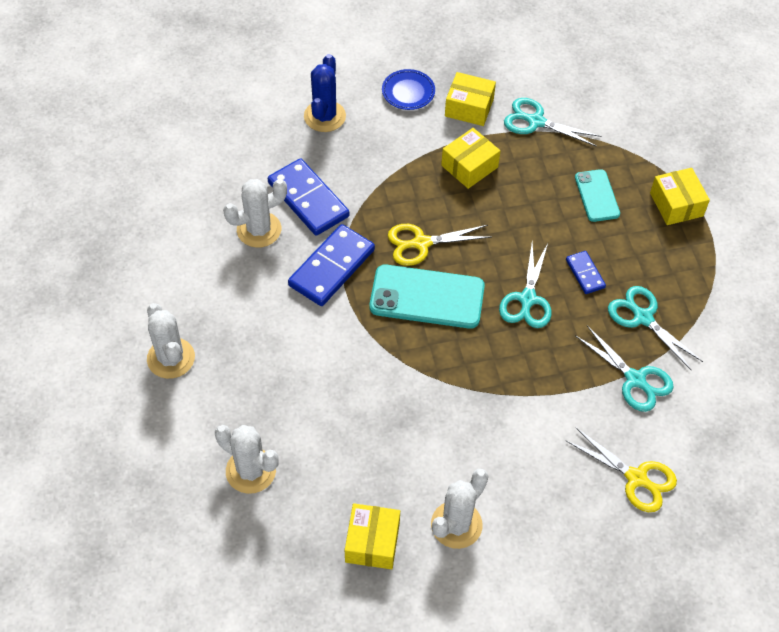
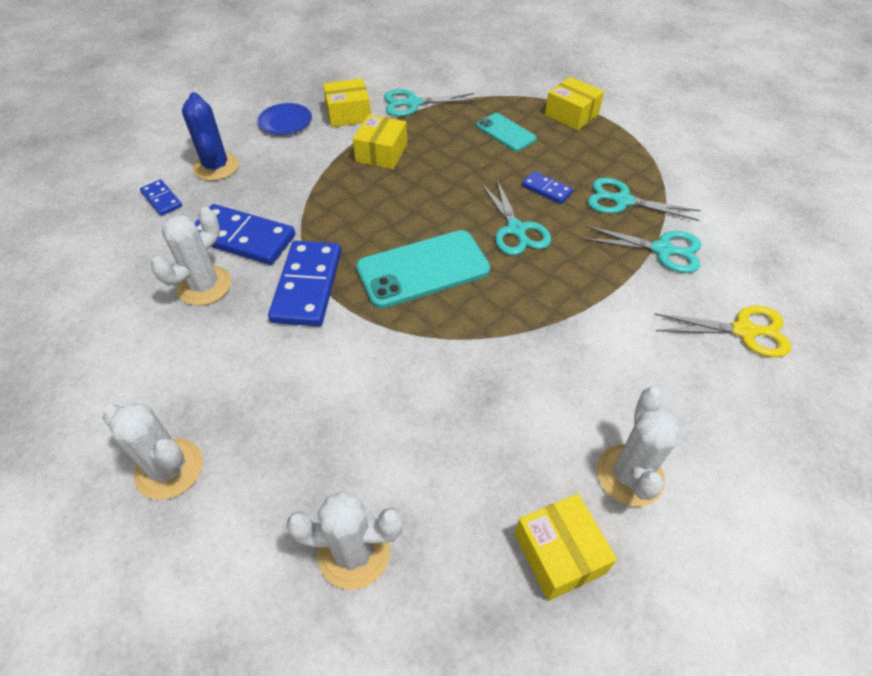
camera: 30 degrees left, 5 degrees down
yellow scissors [388,224,491,266] -> none
none -> blue domino [140,179,182,216]

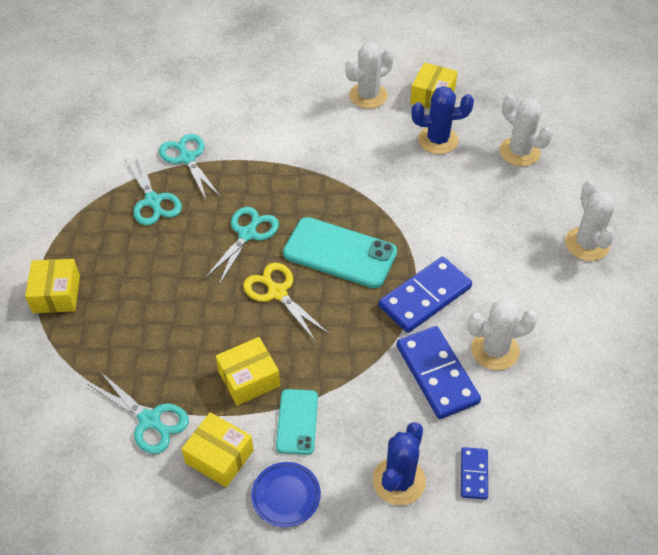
camera: 135 degrees left, 0 degrees up
turquoise phone [476,113,537,151] -> turquoise phone moved to [276,389,318,455]
blue domino [522,171,573,204] -> none
yellow scissors [654,306,791,357] -> yellow scissors moved to [243,263,329,342]
none -> blue cactus [411,86,474,154]

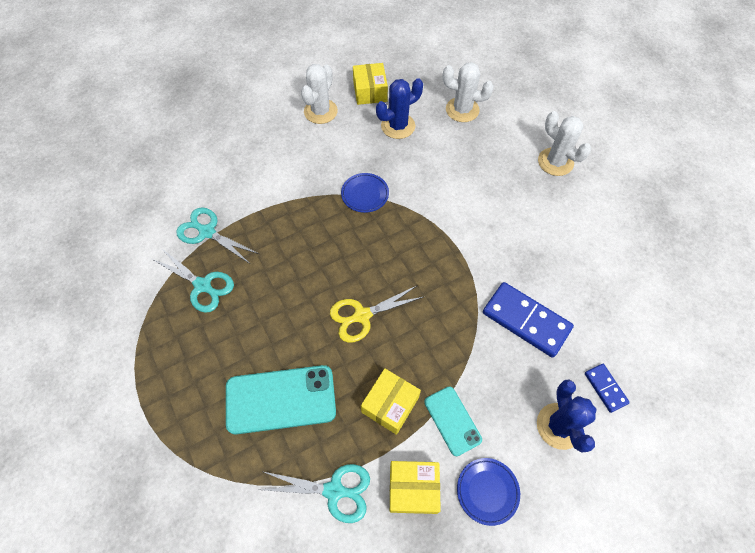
camera: 30 degrees left, 10 degrees up
yellow box [25,259,80,313] -> none
turquoise scissors [205,207,279,285] -> none
yellow scissors [243,263,329,342] -> yellow scissors turned 45 degrees counterclockwise [330,285,423,343]
turquoise phone [283,217,397,288] -> turquoise phone moved to [226,365,336,434]
blue domino [379,257,472,333] -> none
white cactus [467,298,538,370] -> none
none -> blue plate [341,173,389,213]

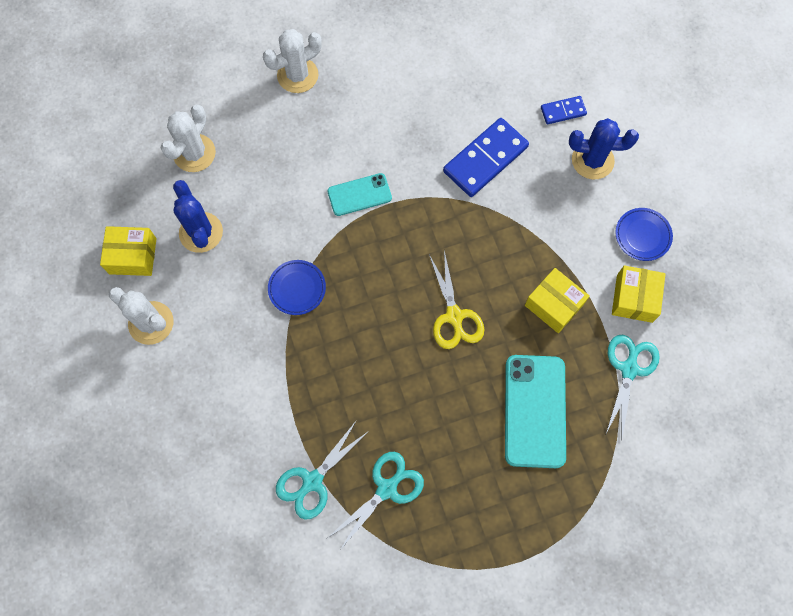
camera: 80 degrees left, 10 degrees up
turquoise phone [424,387,482,456] -> turquoise phone moved to [327,173,392,216]

